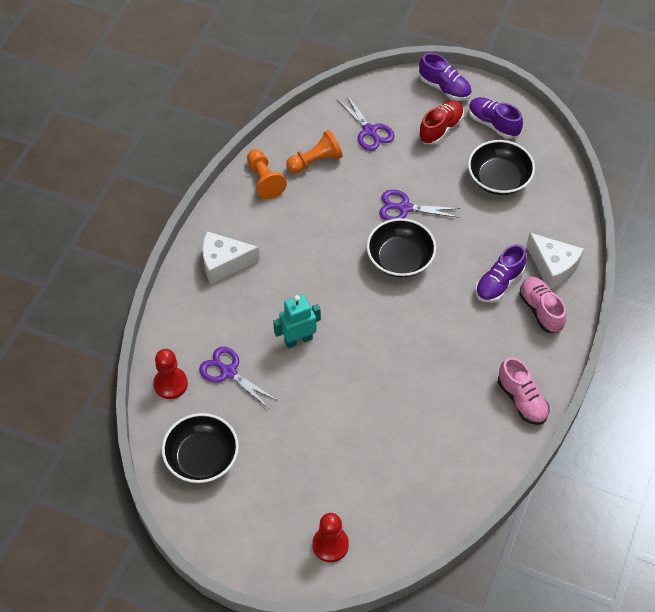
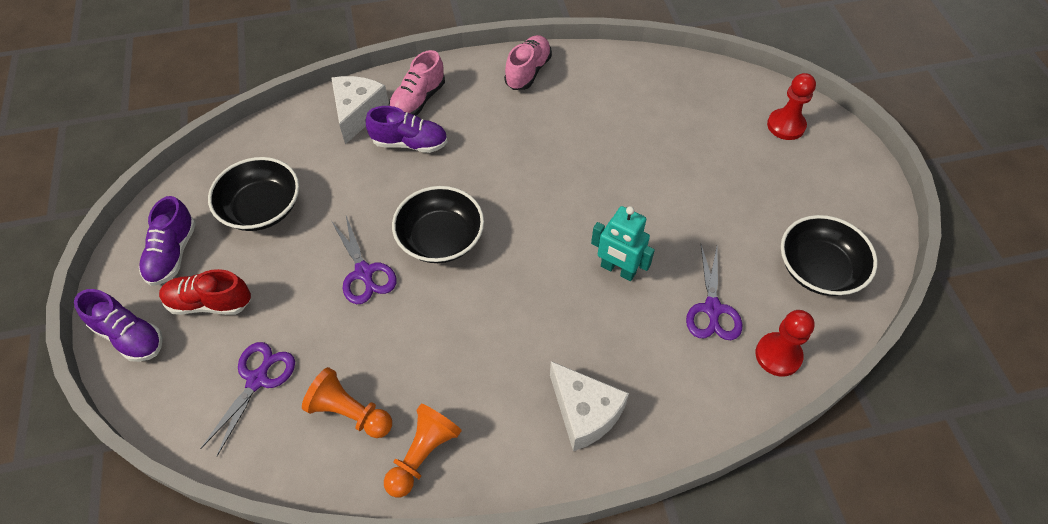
camera: 125 degrees left, 0 degrees up
purple shoe [419,53,472,101] -> purple shoe turned 120 degrees clockwise [74,289,163,362]

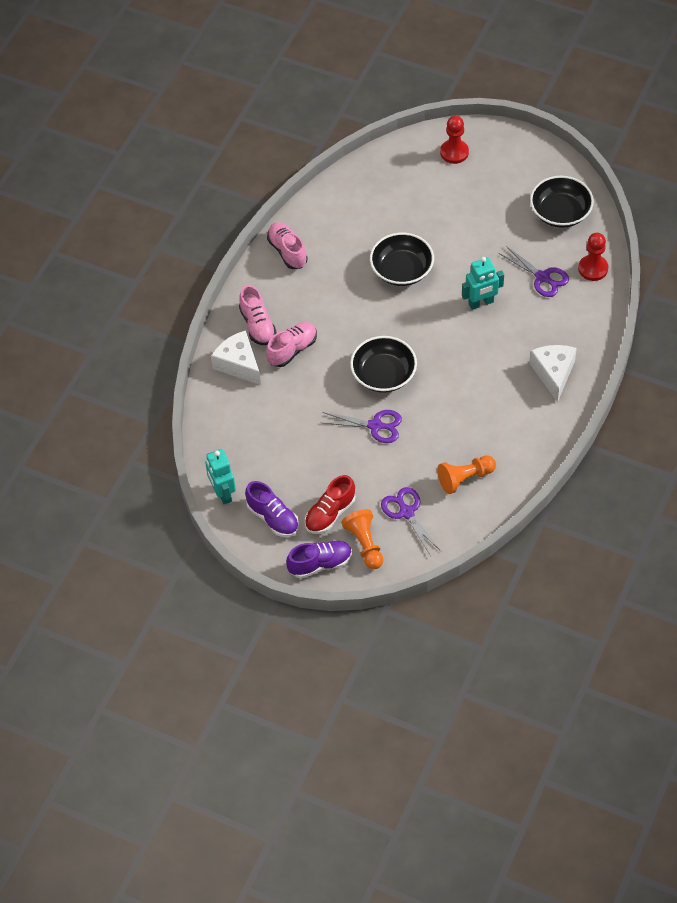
camera: 50 degrees left, 0 degrees up
black bowl [208,157,299,231] -> black bowl moved to [370,233,434,286]
purple shoe [366,106,448,153] -> pink shoe [266,322,317,367]
orange pawn [384,404,462,497] -> orange pawn moved to [341,509,383,569]
white cheese [550,361,629,451] -> white cheese turned 90 degrees counterclockwise [530,345,577,402]
none -> turquoise robot [205,449,236,504]

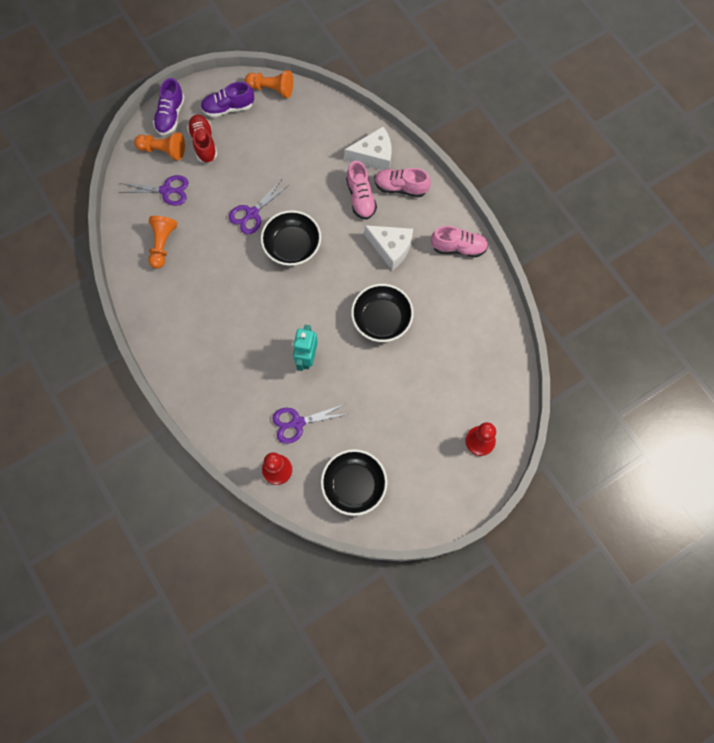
camera: 120 degrees right, 15 degrees up
turquoise robot [205,449,236,504] -> orange pawn [245,70,293,98]
white cheese [530,345,577,402] -> white cheese moved to [364,225,413,270]

